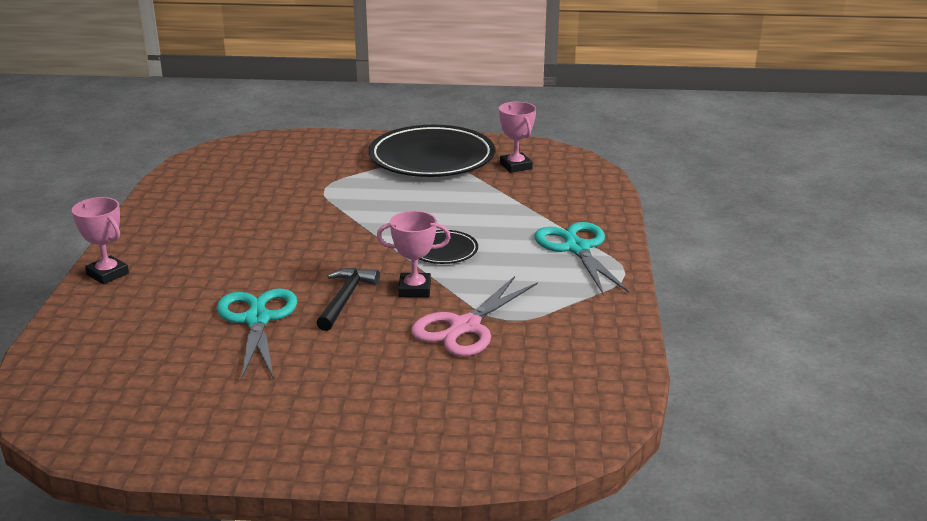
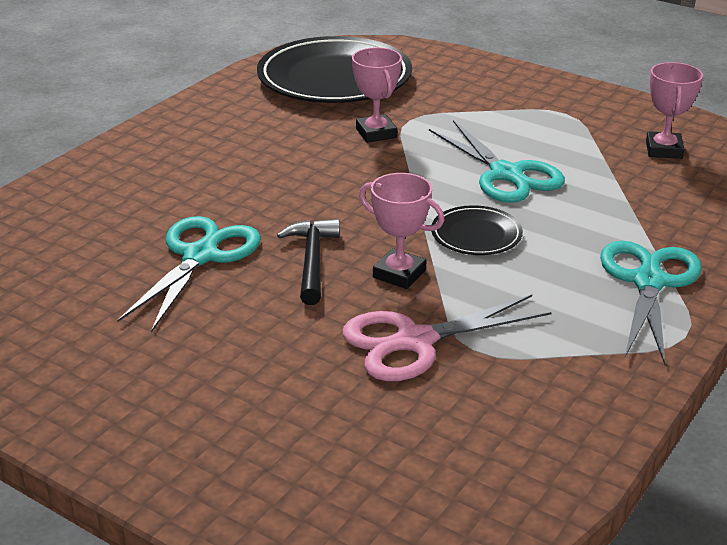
camera: 30 degrees right, 5 degrees up
pink trophy [72,197,129,284] -> pink trophy moved to [352,47,402,143]
black hammer [317,268,379,331] -> black hammer turned 45 degrees counterclockwise [277,219,340,305]
black plate [369,125,495,177] -> black plate moved to [257,36,412,103]
none -> turquoise scissors [429,120,565,203]

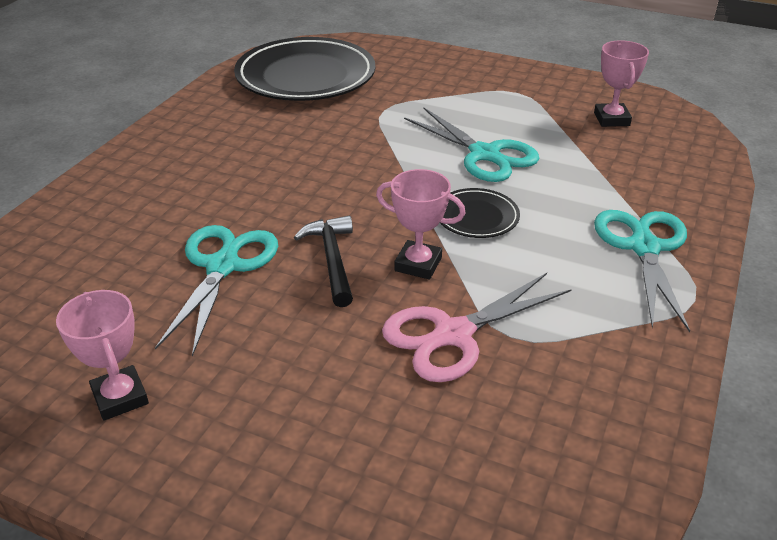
camera: 10 degrees left, 5 degrees up
pink trophy [352,47,402,143] -> pink trophy moved to [56,290,149,421]

